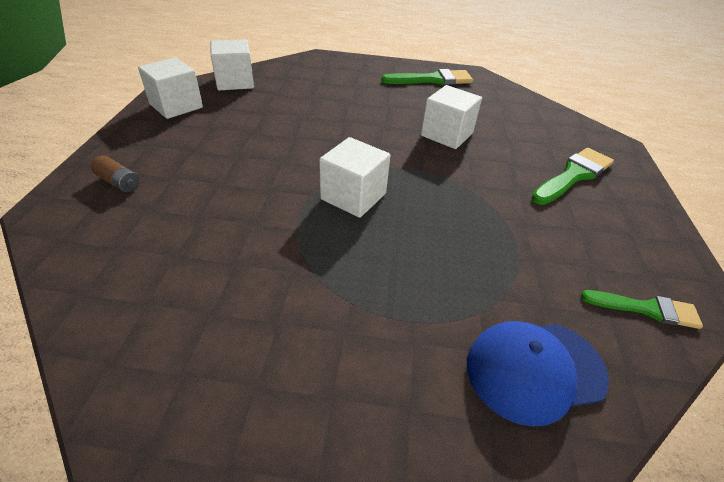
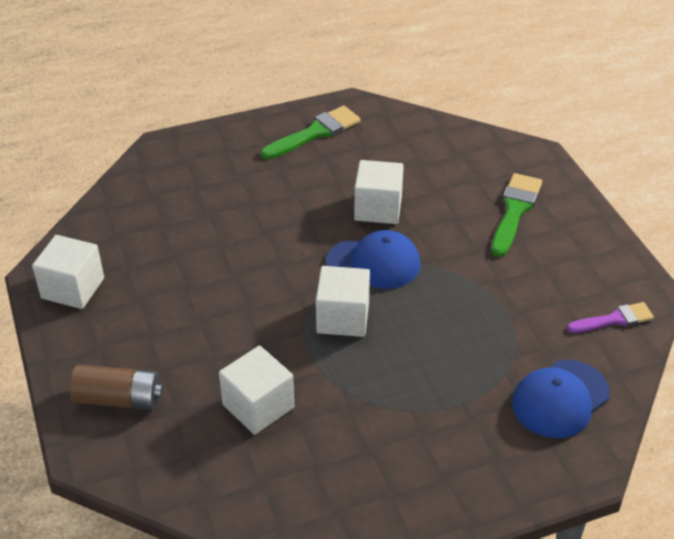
camera: 25 degrees left, 0 degrees up
brown battery [91,156,140,193] -> brown battery [70,365,164,410], size x1.66
white cube [211,39,254,90] -> white cube moved to [219,346,294,435]
green brush [581,290,703,329] -> purple brush [567,302,654,333]
none -> blue cap [326,230,421,289]

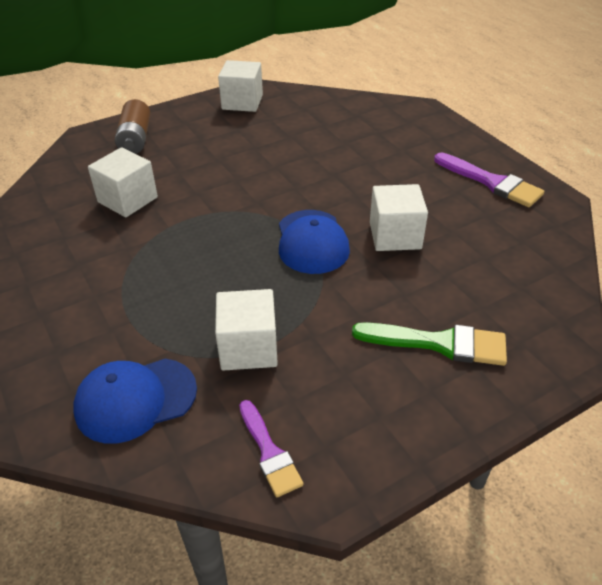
camera: 80 degrees right, 0 degrees up
green brush [261,106,361,160] -> purple brush [434,153,544,207]
white cube [316,266,370,337] -> white cube moved to [215,289,278,371]
blue cap [512,360,610,438] -> blue cap turned 60 degrees counterclockwise [73,359,197,444]

